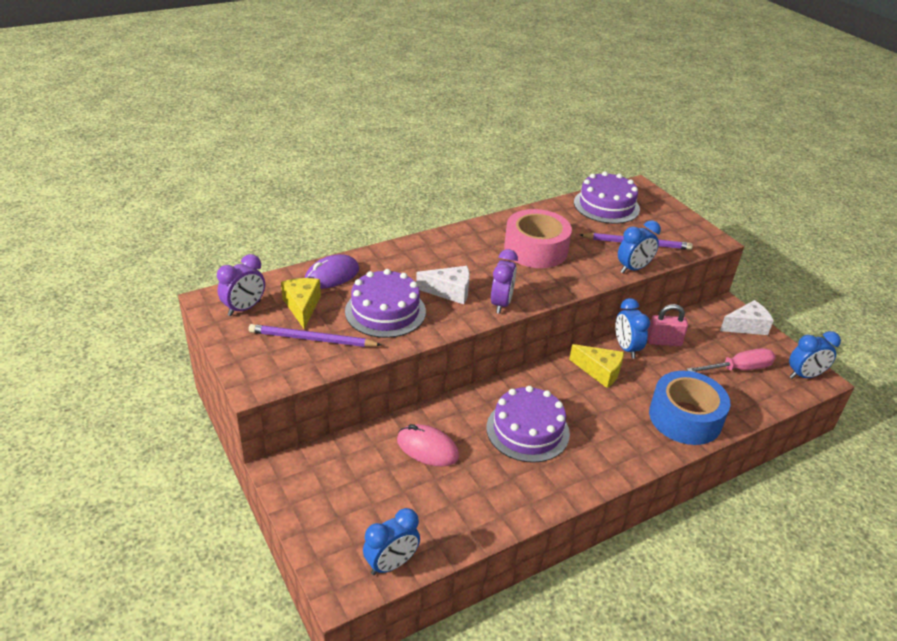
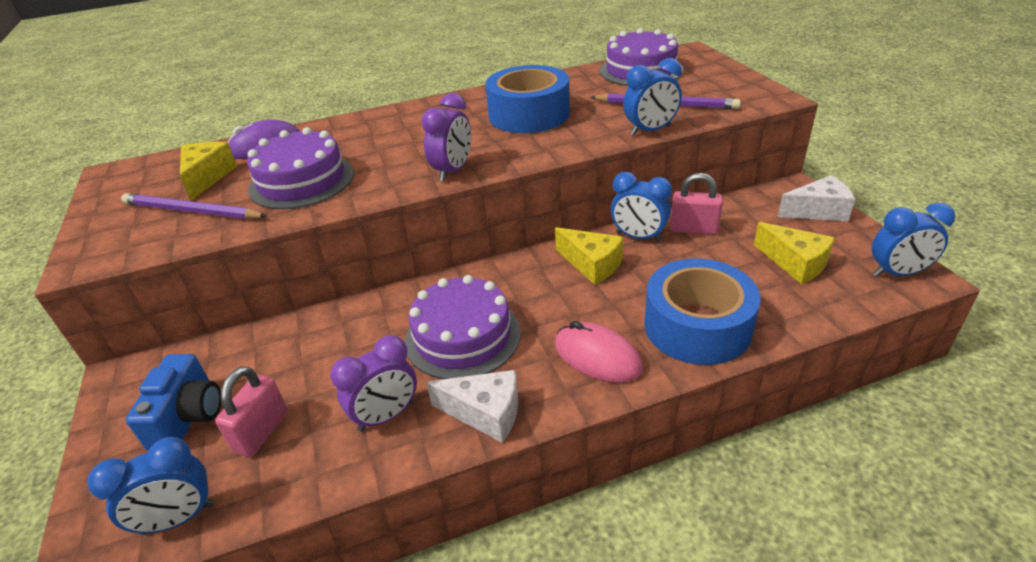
camera: 15 degrees right, 0 degrees up
purple clock [217,254,265,316] -> purple clock moved to [330,335,417,432]
pink mouse [397,424,459,467] -> pink mouse moved to [555,321,643,383]
white cheese [416,266,470,304] -> white cheese moved to [426,370,518,443]
pink tape [504,209,572,268] -> blue tape [485,65,570,133]
blue clock [615,298,650,359] -> blue clock turned 60 degrees counterclockwise [611,172,672,242]
pink screwdriver [686,348,776,372] -> yellow cheese [754,222,835,284]
none -> blue camera [126,354,221,451]
none -> pink padlock [215,366,288,457]

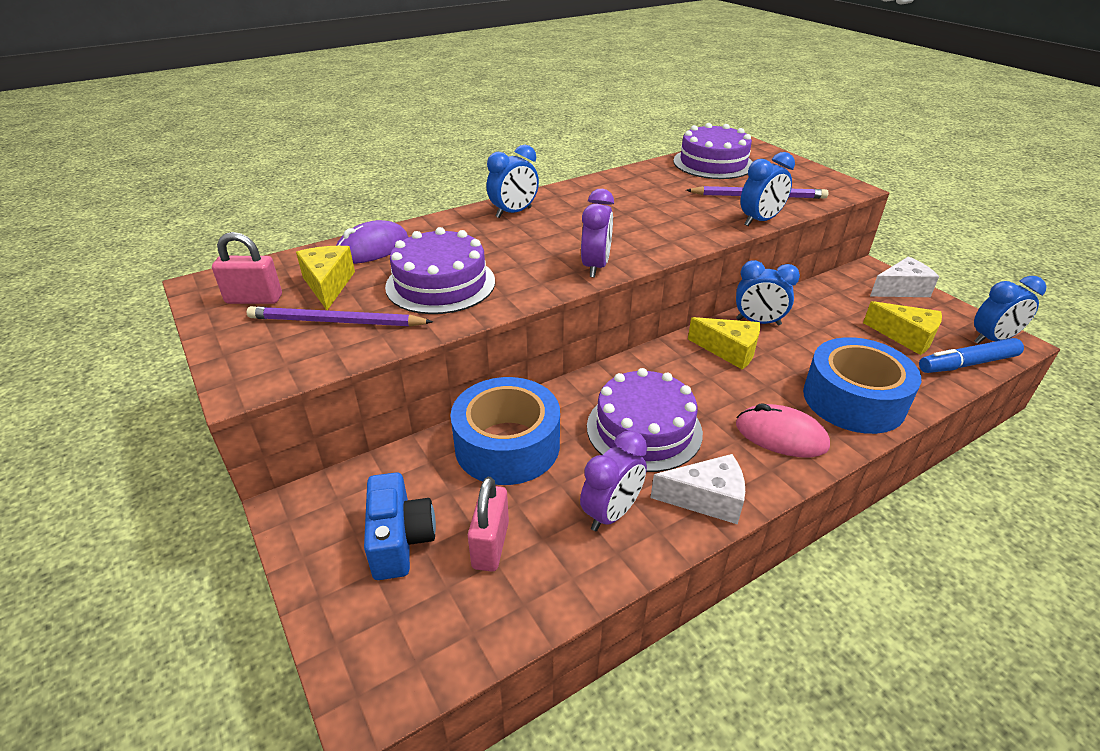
camera: 15 degrees left, 0 degrees up
blue clock [88,437,214,535] -> blue clock moved to [486,145,539,218]
blue tape [485,65,570,133] -> blue tape moved to [450,377,560,485]
pink padlock [670,173,723,235] -> pink padlock moved to [212,232,282,304]
none -> blue marker [919,338,1024,373]

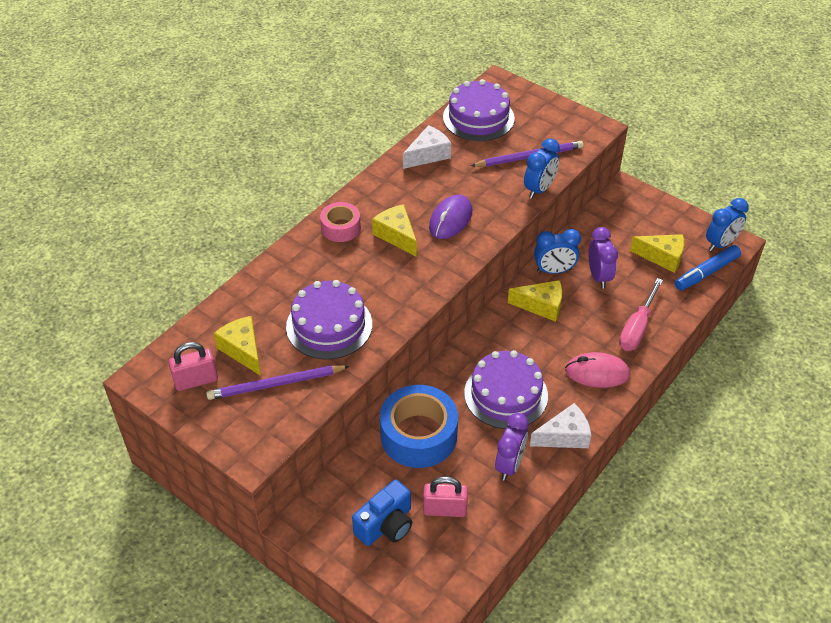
camera: 20 degrees left, 10 degrees up
purple mouse [336,220,409,264] -> purple mouse moved to [429,195,472,239]
blue camera [364,472,436,580] -> blue camera turned 75 degrees clockwise [352,480,412,546]
pink padlock [468,477,509,572] -> pink padlock turned 75 degrees counterclockwise [423,476,468,517]
blue clock [486,145,539,218] -> pink tape [320,202,361,242]
purple clock [581,189,614,278] -> purple clock moved to [588,227,618,289]
blue tape [803,337,921,434] -> pink screwdriver [619,278,663,351]
white cheese [870,257,939,297] -> white cheese moved to [403,125,451,169]
none -> yellow cheese [372,204,417,257]

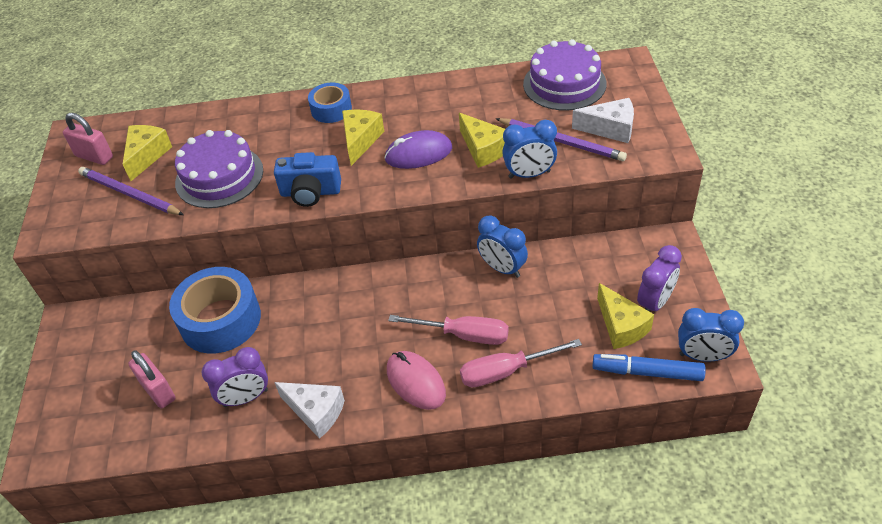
camera: 50 degrees right, 0 degrees up
pink tape [320,202,361,242] -> blue tape [308,83,352,123]
blue camera [352,480,412,546] -> blue camera moved to [274,152,341,207]
white cheese [403,125,451,169] -> white cheese moved to [572,98,634,143]
purple cake [464,350,548,429] -> none
yellow cheese [508,280,562,322] -> yellow cheese moved to [459,112,505,168]
purple clock [588,227,618,289] -> purple clock moved to [637,245,682,312]
none -> pink screwdriver [388,315,509,345]

